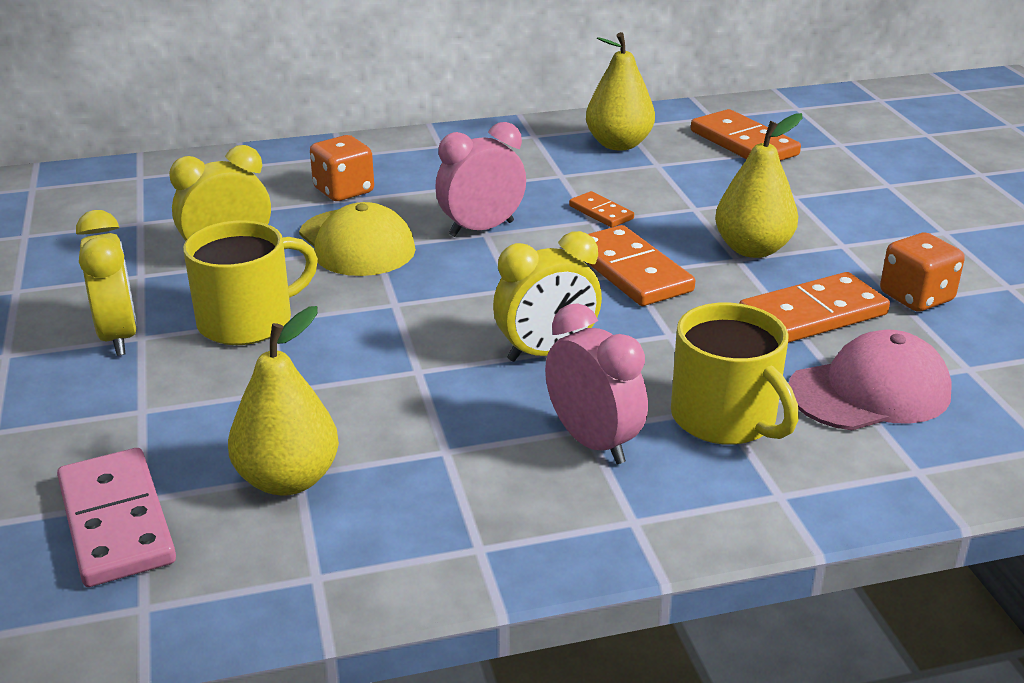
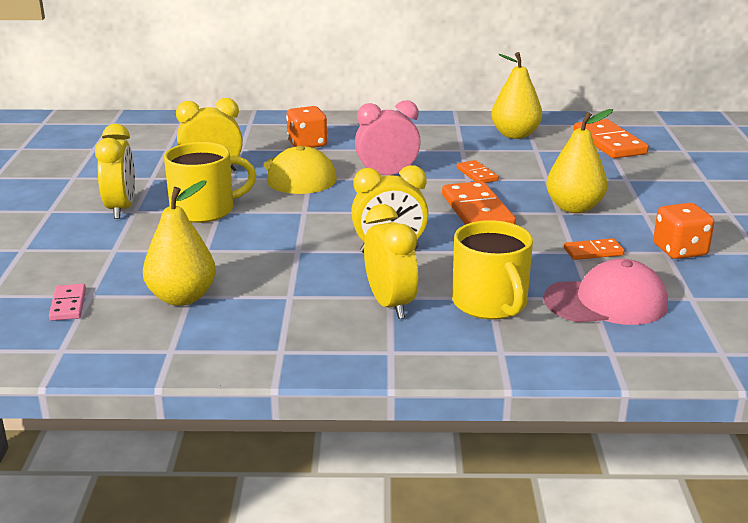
camera: 15 degrees right, 5 degrees down
pink domino [57,448,176,587] -> pink domino [49,284,86,321], size x0.53
pink clock [545,303,648,464] -> yellow clock [364,204,418,319]
orange domino [739,272,890,343] -> orange domino [564,238,624,260], size x0.53

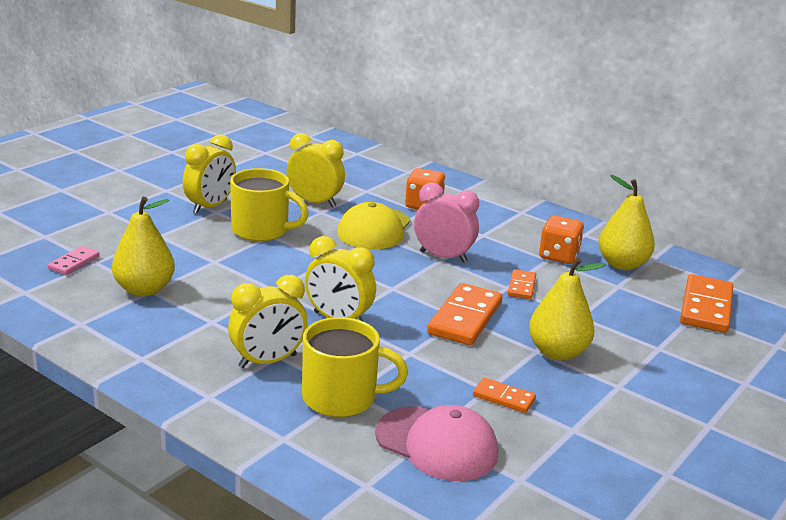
camera: 35 degrees right, 0 degrees up
yellow clock [364,204,418,319] -> yellow clock turned 45 degrees clockwise [228,275,308,368]
yellow mug [452,220,533,320] -> yellow mug turned 105 degrees counterclockwise [302,317,408,417]
orange dice [653,203,714,259] -> orange dice moved to [539,215,584,264]

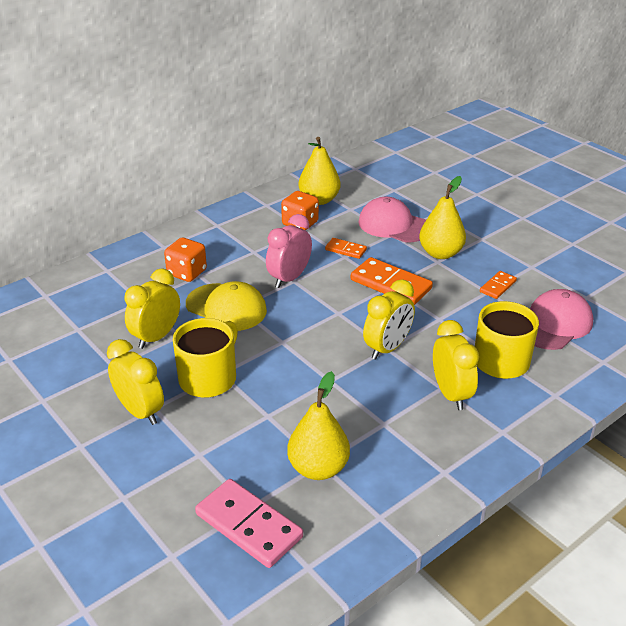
camera: 75 degrees left, 10 degrees up
pink domino [48,246,100,275] -> pink domino [195,479,303,568], size x1.87
orange domino [680,274,733,333] -> none
none -> pink cap [358,196,426,243]

